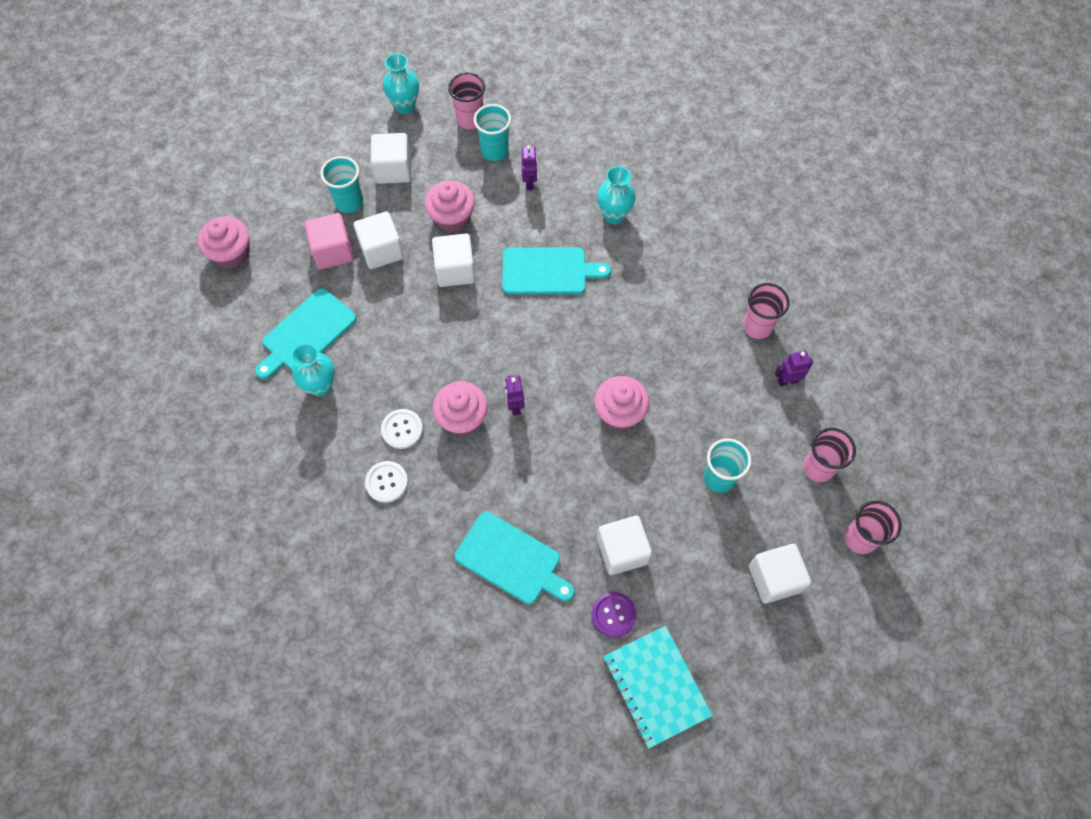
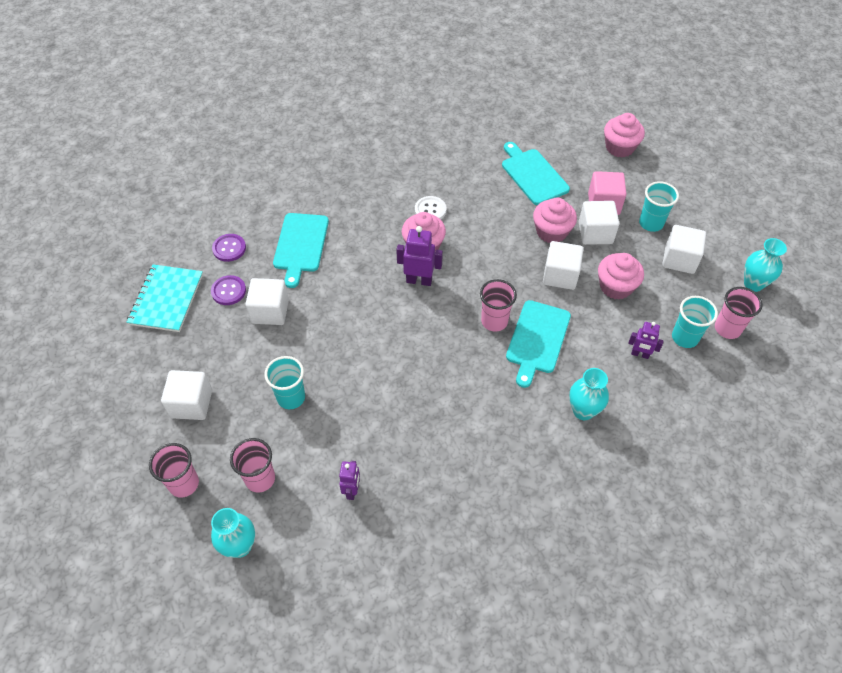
camera: 110 degrees right, 10 degrees down
turquoise vase [291,343,335,396] -> turquoise vase moved to [211,508,255,558]
white button [365,461,408,503] -> none
turquoise cutting board [455,512,575,604] -> turquoise cutting board turned 45 degrees counterclockwise [273,213,329,288]
purple robot [505,375,525,415] -> purple robot [396,226,443,286], size x1.53
pink cupcake [594,376,649,430] -> pink cupcake moved to [533,198,577,243]
turquoise notebook [603,626,713,749] -> turquoise notebook turned 75 degrees counterclockwise [127,264,203,332]
pink cup [743,283,789,339] -> pink cup moved to [480,279,517,331]
none -> purple button [212,234,246,262]

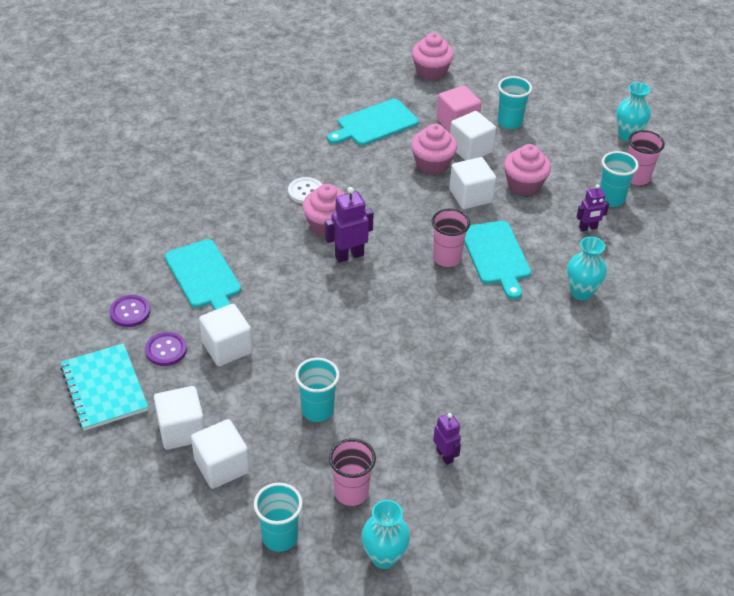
camera: 35 degrees left, 10 degrees down
pink cup [149,443,199,497] -> turquoise cup [254,483,303,552]
turquoise cutting board [502,142,570,205] -> turquoise cutting board turned 60 degrees counterclockwise [327,99,419,146]
white cube [662,225,706,274] -> white cube moved to [154,386,205,450]

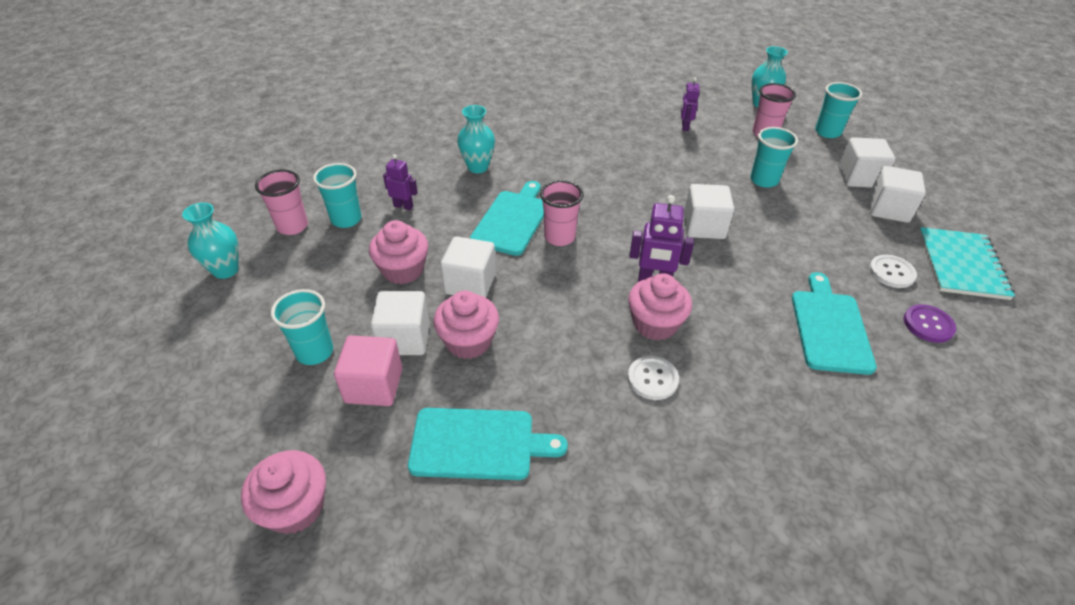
camera: 145 degrees left, 0 degrees up
purple button [145,332,187,366] -> white button [869,255,917,288]
white cube [199,304,253,366] -> white cube moved to [684,184,734,239]

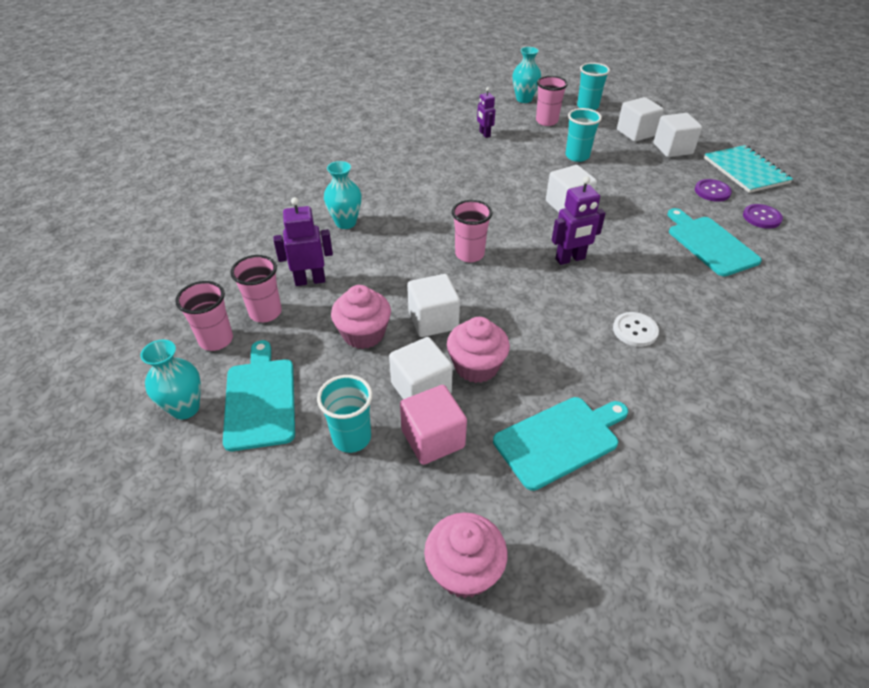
camera: 30 degrees left, 0 degrees up
turquoise cup [313,163,362,228] -> pink cup [231,255,282,322]
purple robot [383,154,418,210] -> purple robot [273,197,333,286], size x1.53
turquoise cutting board [470,181,544,256] -> turquoise cutting board moved to [223,340,295,451]
pink cupcake [628,273,692,341] -> none
white button [869,255,917,288] -> purple button [695,179,732,202]

